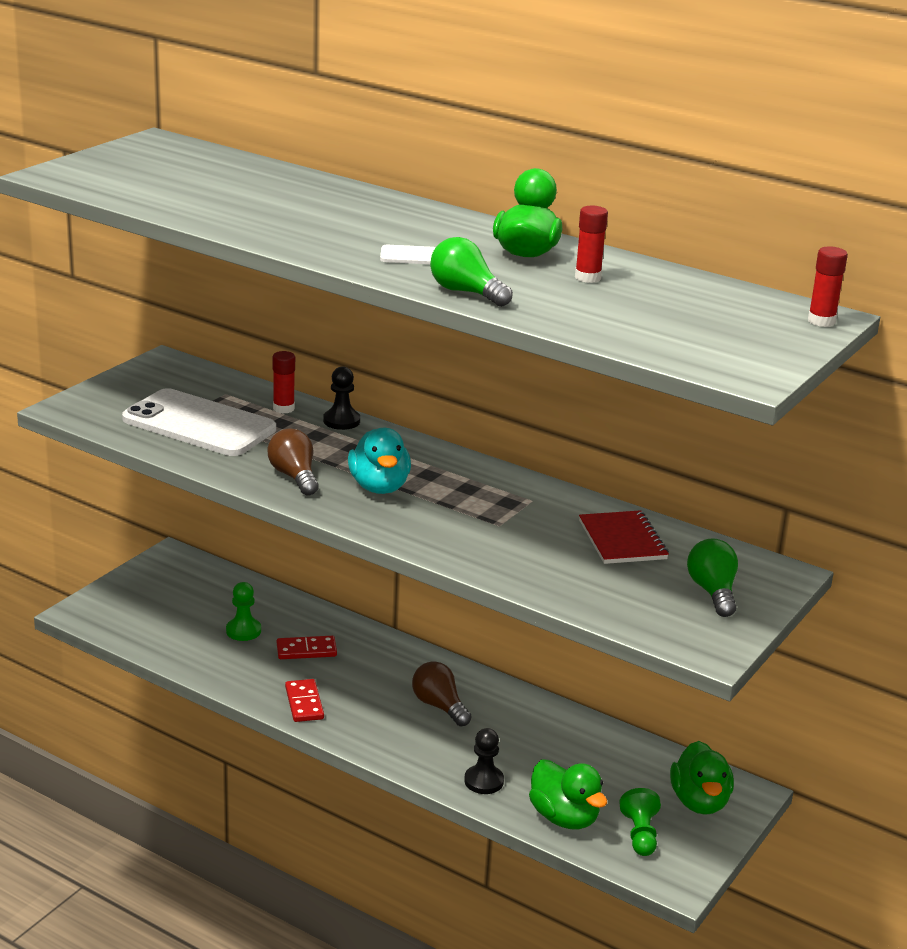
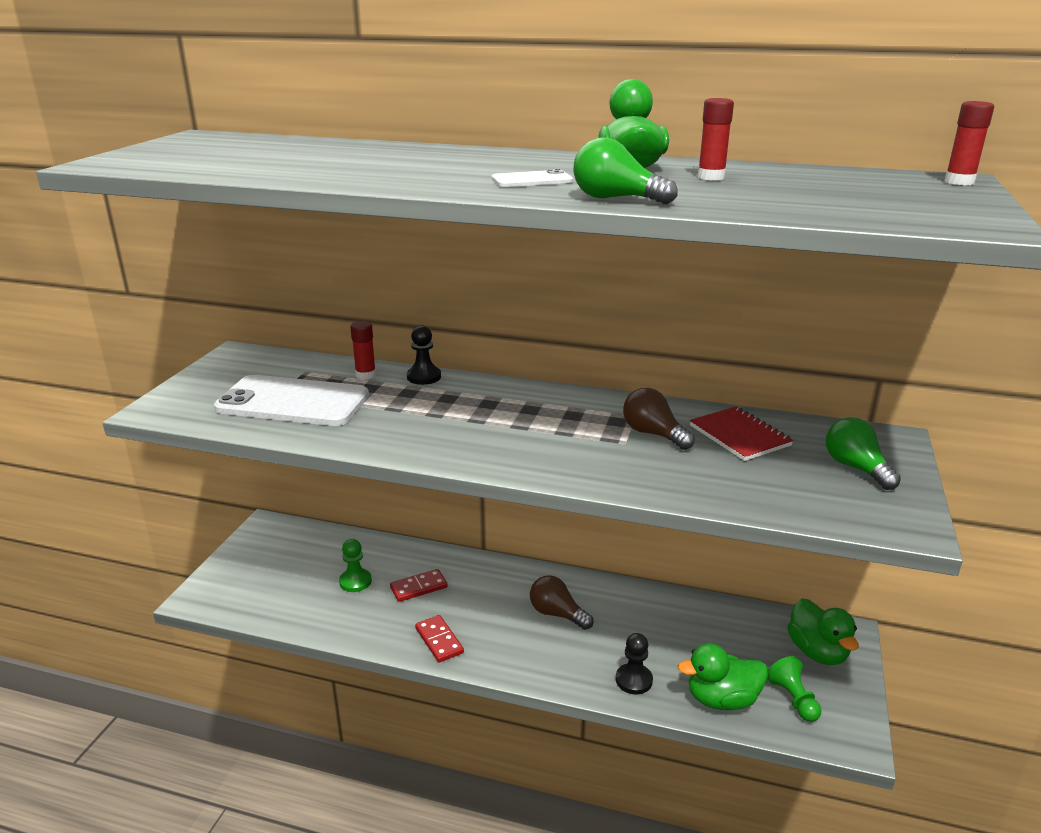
camera: 15 degrees left, 0 degrees up
brown light bulb [268,428,319,496] -> brown light bulb moved to [623,388,695,450]
turquoise duck [348,428,411,494] -> none
green duck [529,760,607,830] -> green duck turned 135 degrees clockwise [678,643,768,710]

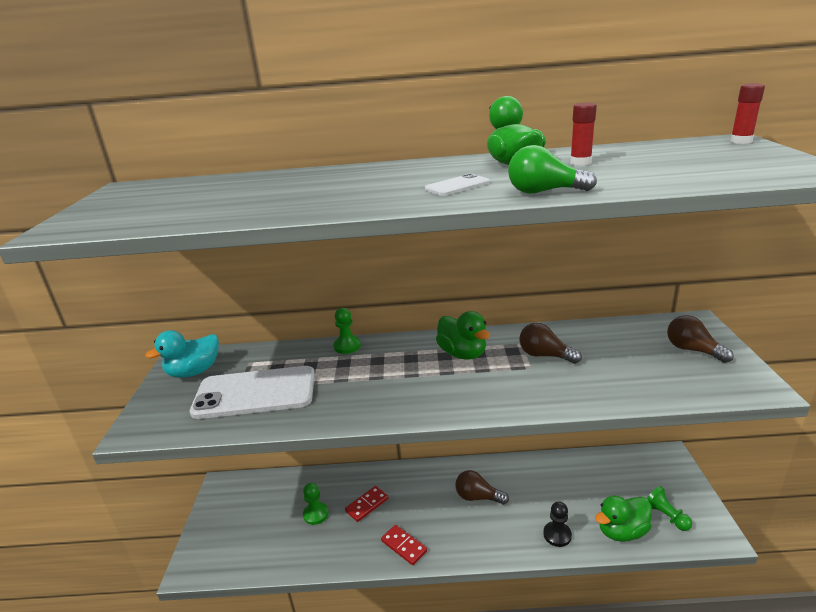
camera: 15 degrees left, 0 degrees up
red glue stick [350,321,376,380] -> none
black pawn [407,326,441,385] -> green pawn [333,308,361,354]
red notebook [690,406,794,461] -> none
green duck [787,598,859,665] -> green duck moved to [436,311,490,360]
green light bulb [826,417,901,490] -> brown light bulb [667,315,734,363]
none -> turquoise duck [145,330,219,378]

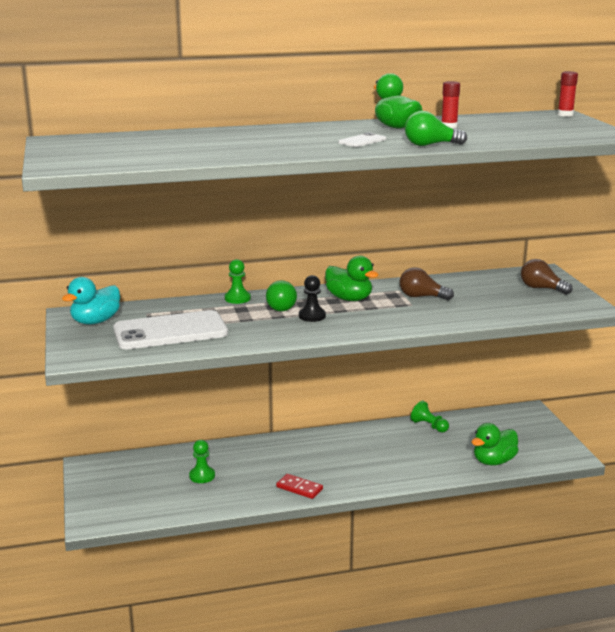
camera: 15 degrees left, 5 degrees down
red domino [345,486,388,522] -> none
brown light bulb [455,470,509,505] -> none
black pawn [543,501,572,547] -> black pawn moved to [299,275,326,322]
green pawn [646,486,692,531] -> green pawn moved to [411,401,449,432]
none -> green light bulb [266,280,297,312]

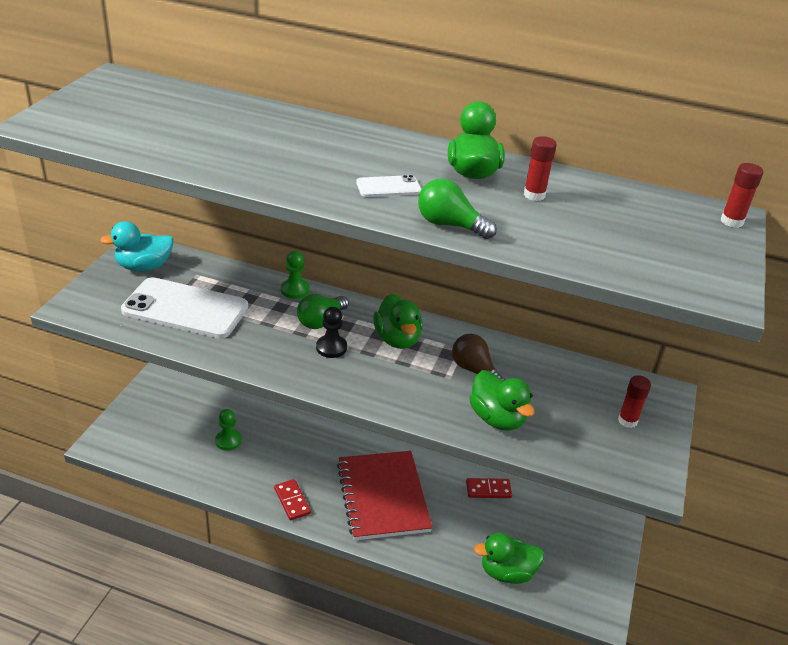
camera: 30 degrees right, 15 degrees up
green pawn [411,401,449,432] -> red domino [466,478,512,498]
brown light bulb [521,259,573,295] -> red glue stick [618,375,651,428]
none -> red notebook [337,451,433,540]
none -> green duck [469,370,535,431]

